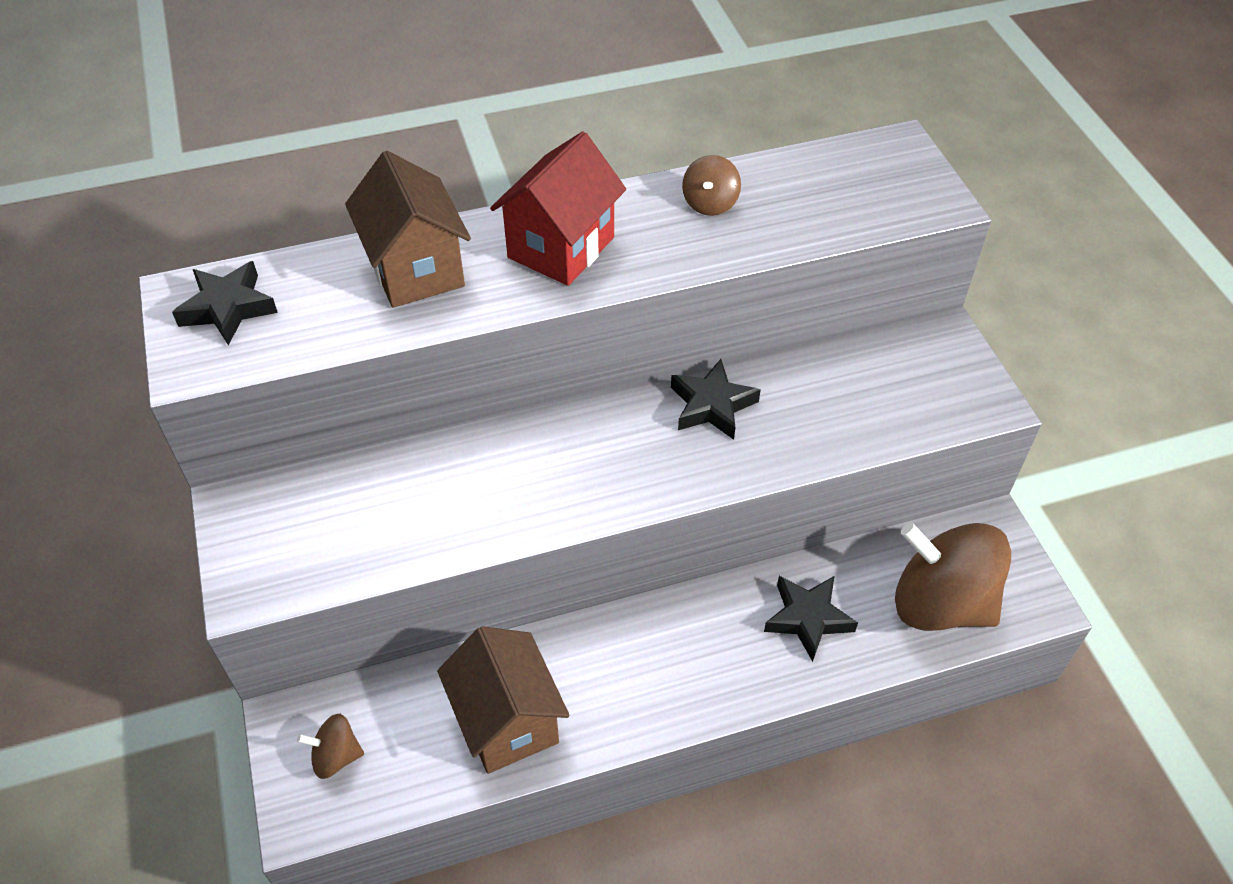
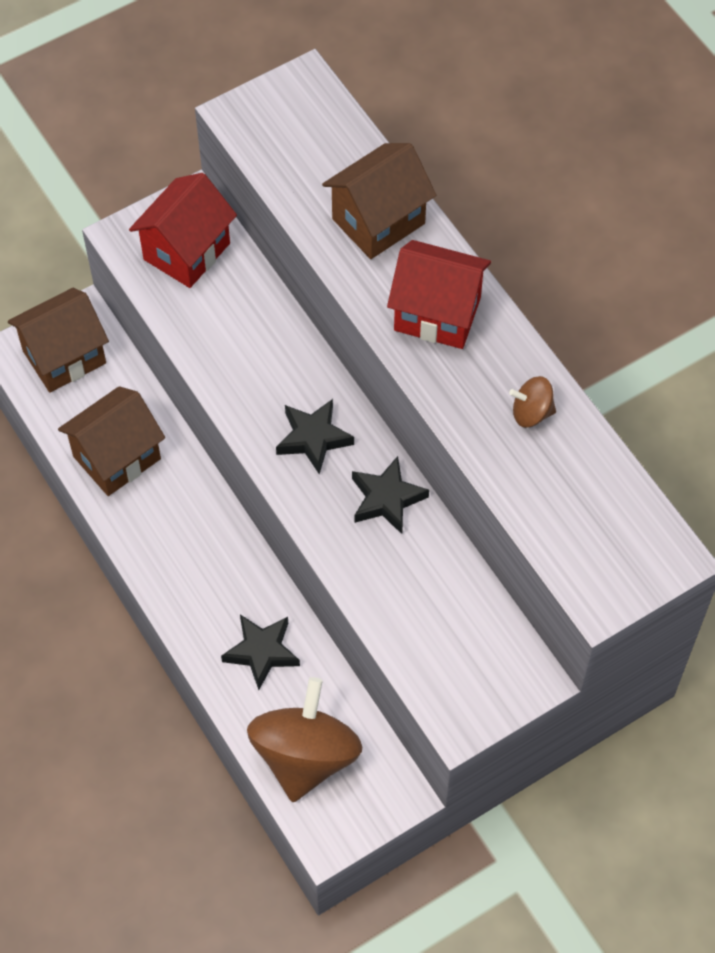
camera: 75 degrees right, 10 degrees up
black star [172,261,278,345] -> black star moved to [276,399,354,474]
brown spinning top [297,714,364,779] -> brown house [8,288,109,392]
none -> red house [129,173,237,288]

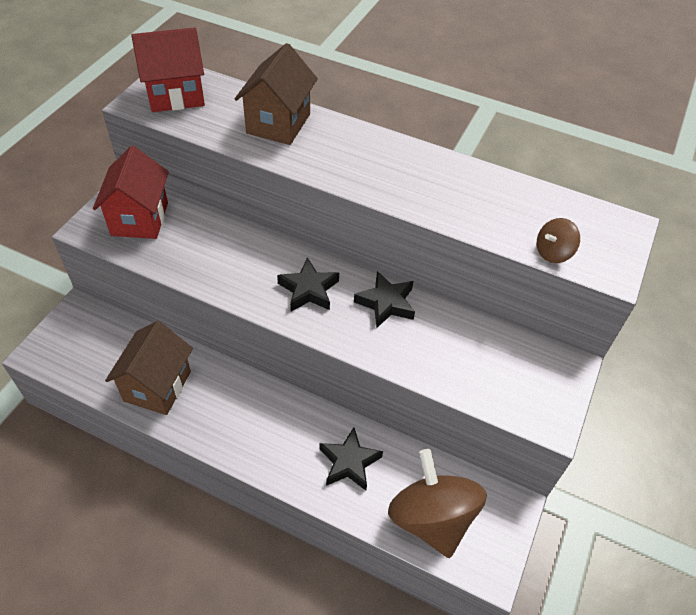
camera: 35 degrees left, 10 degrees down
brown house [8,288,109,392] -> none
red house [387,240,491,349] -> red house moved to [131,28,205,112]
brown spinning top [509,376,556,427] -> brown spinning top moved to [537,218,580,263]

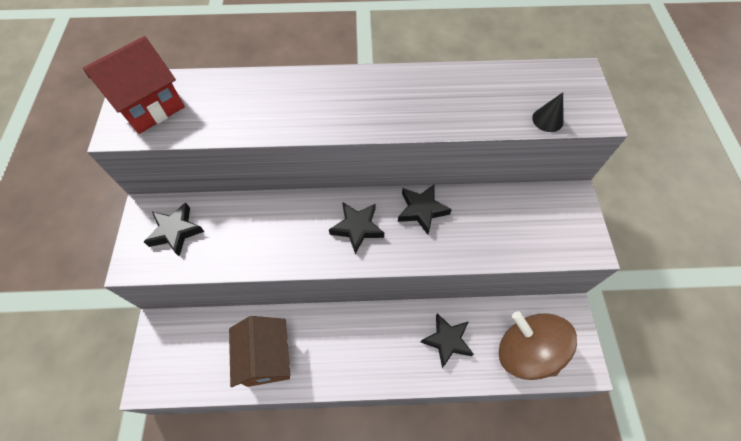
camera: 25 degrees left, 10 degrees up
red house [93,146,169,239] -> black star [144,203,204,256]
brown house [235,43,318,145] -> none
brown spinning top [537,218,580,263] -> black cone [532,93,564,132]

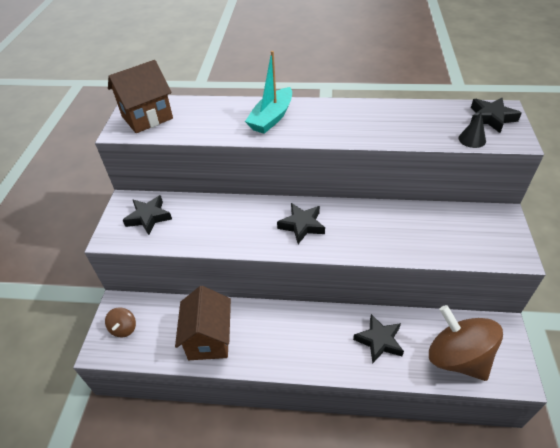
camera: 10 degrees right, 15 degrees down
red house [83,36,185,134] -> brown house [108,60,173,133]
black star [398,184,452,235] -> black star moved to [470,98,522,133]
none -> brown spinning top [105,307,136,338]
none -> turquoise boat [245,51,292,134]

